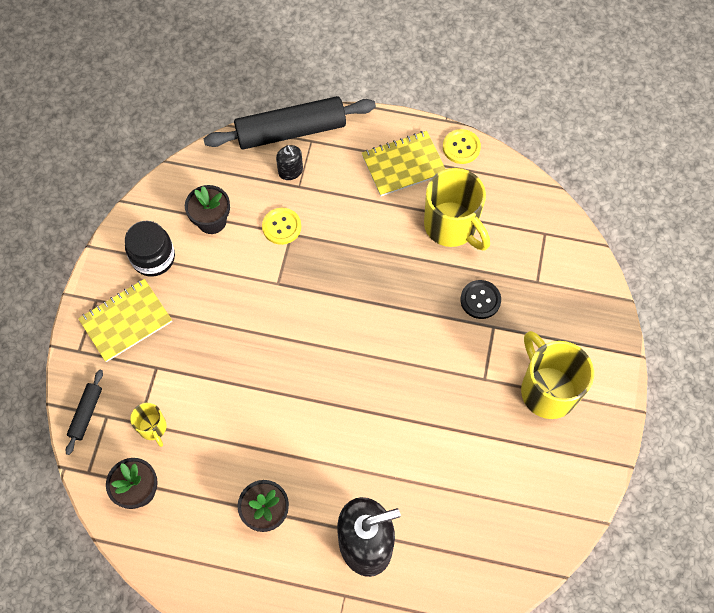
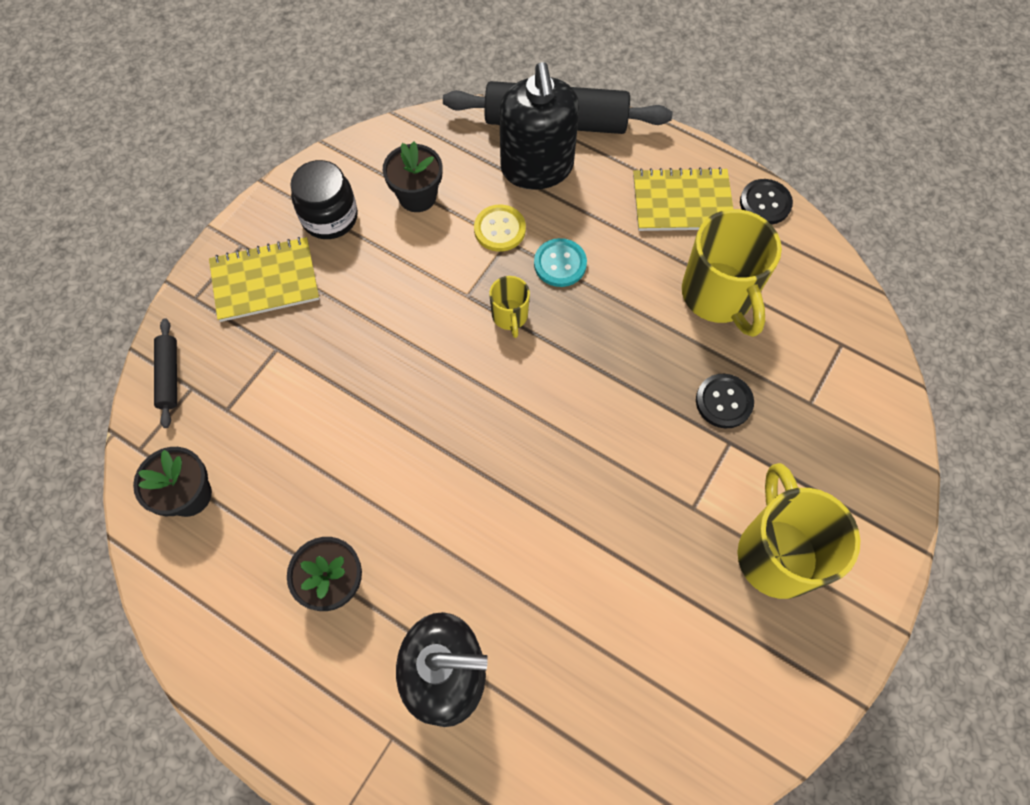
camera: 20 degrees right, 0 degrees up
black rolling pin [66,370,103,455] -> black rolling pin turned 45 degrees counterclockwise [154,318,177,428]
yellow mug [130,403,167,447] -> yellow mug moved to [489,276,530,338]
black soap dispenser [276,145,303,180] -> black soap dispenser [499,62,579,190], size x2.16
yellow button [443,129,481,164] -> black button [740,179,793,225]
none -> turquoise button [534,238,587,287]

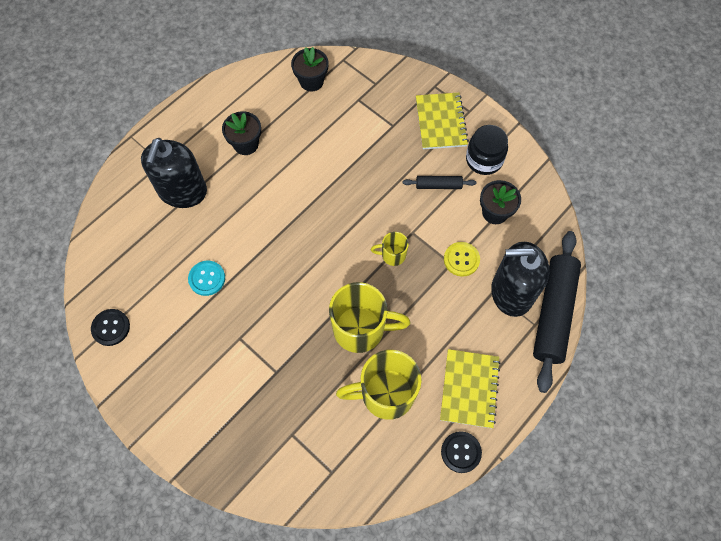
camera: 100 degrees right, 0 degrees up
black rolling pin [154,318,177,428] -> black rolling pin moved to [403,176,476,189]
turquoise button [534,238,587,287] -> turquoise button moved to [188,261,225,296]
black button [696,374,754,428] -> black button moved to [91,309,130,346]
yellow mug [737,463,860,599] -> yellow mug moved to [329,282,411,353]

